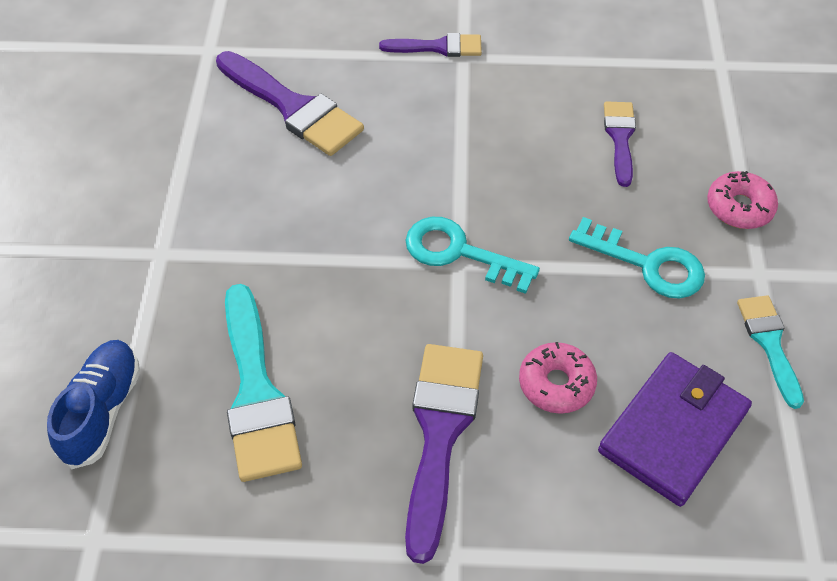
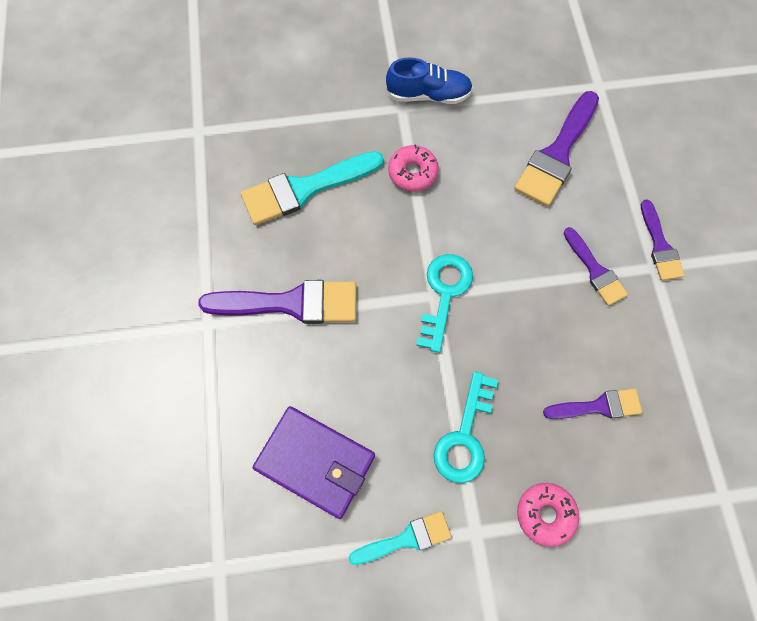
camera: 80 degrees right, 15 degrees up
blue shoe [47,340,140,469] -> blue shoe moved to [386,57,473,104]
pink donut [519,342,597,414] -> pink donut moved to [388,144,439,191]
none -> purple brush [563,227,628,306]

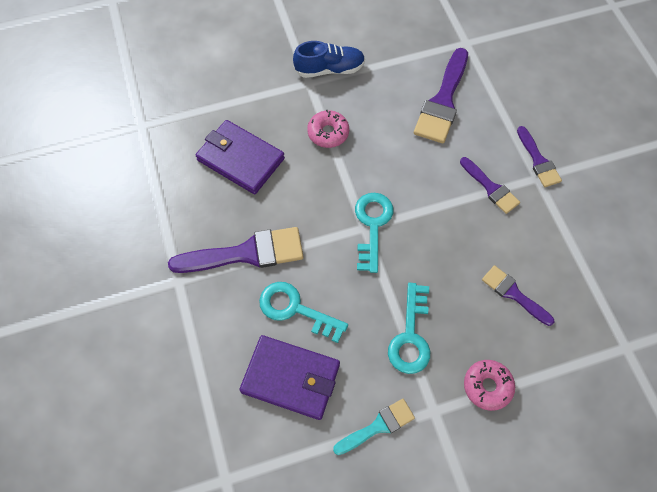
camera: 10 degrees left, 5 degrees down
turquoise brush [241,151,384,225] -> purple wallet [196,120,285,194]
purple brush [543,388,642,419] -> purple brush turned 120 degrees counterclockwise [482,265,554,326]
none -> turquoise key [259,282,348,343]

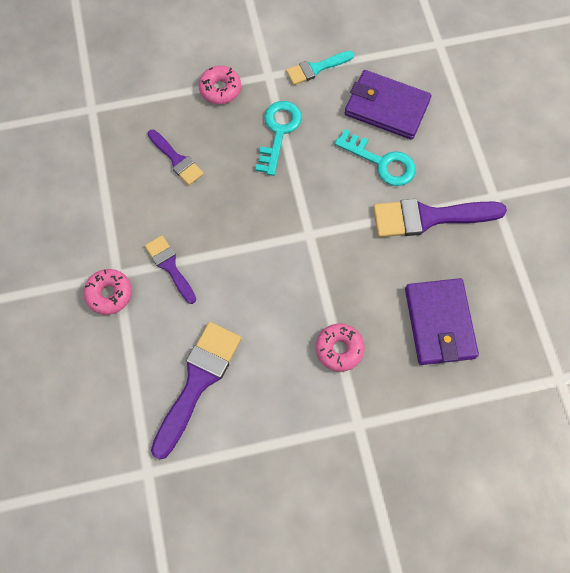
camera: 175 degrees left, 5 degrees up
purple wallet [196,120,285,194] -> purple wallet turned 45 degrees clockwise [405,278,479,365]
blue shoe [293,41,365,78] -> none
turquoise key [355,193,393,273] -> none
purple brush [517,126,562,187] -> pink donut [83,269,132,315]

